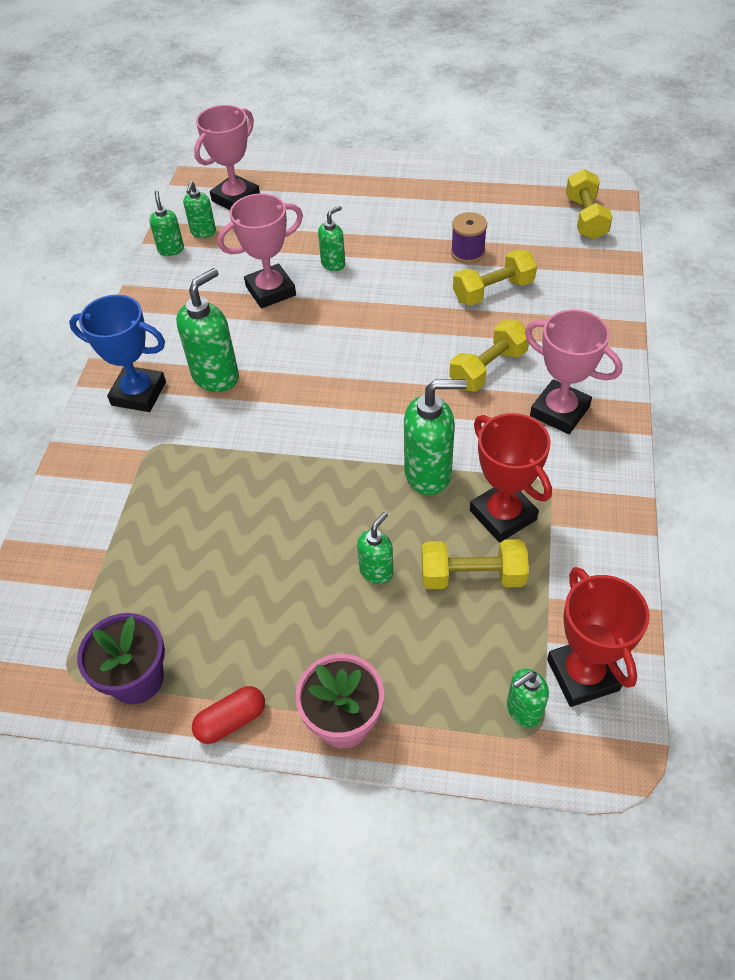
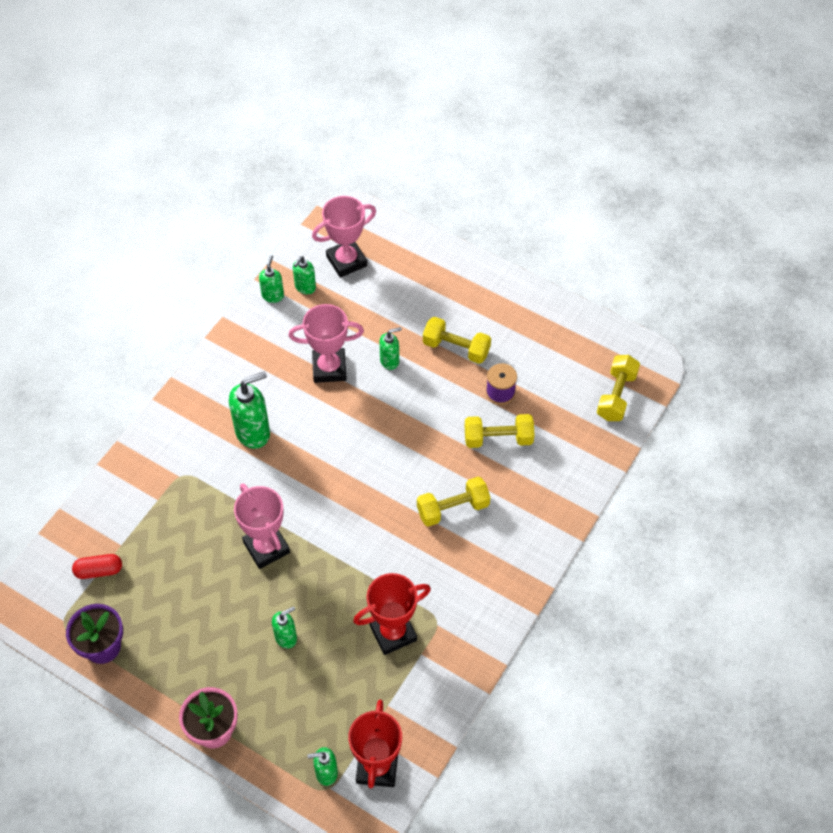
camera: 20 degrees right, 5 degrees up
blue trophy [69,295,166,412] -> none
red capsule [192,686,265,744] -> red capsule moved to [72,554,122,579]
green soap dispenser [404,379,467,495] -> none
yellow dumbbell [422,539,529,589] -> yellow dumbbell moved to [423,317,491,364]
red trophy [470,413,552,543] -> red trophy turned 75 degrees clockwise [353,573,431,655]
pink trophy [525,310,622,434] -> pink trophy moved to [234,483,290,569]

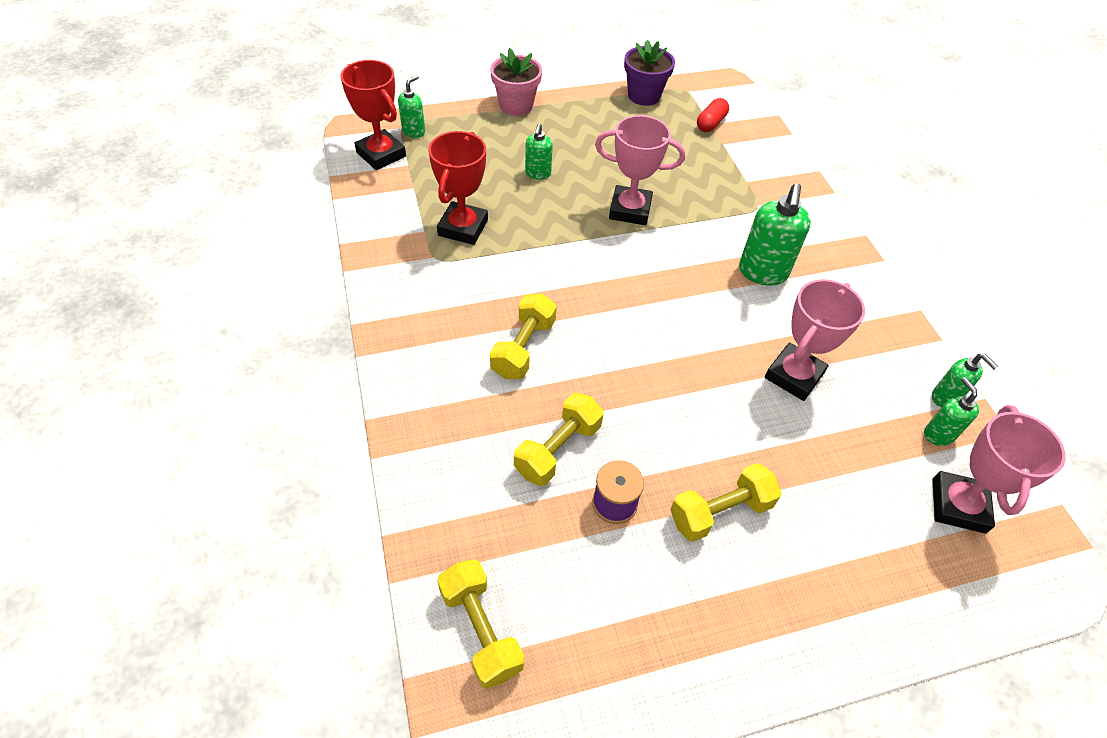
camera: 130 degrees right, 5 degrees down
green soap dispenser [379,327,402,370] -> none

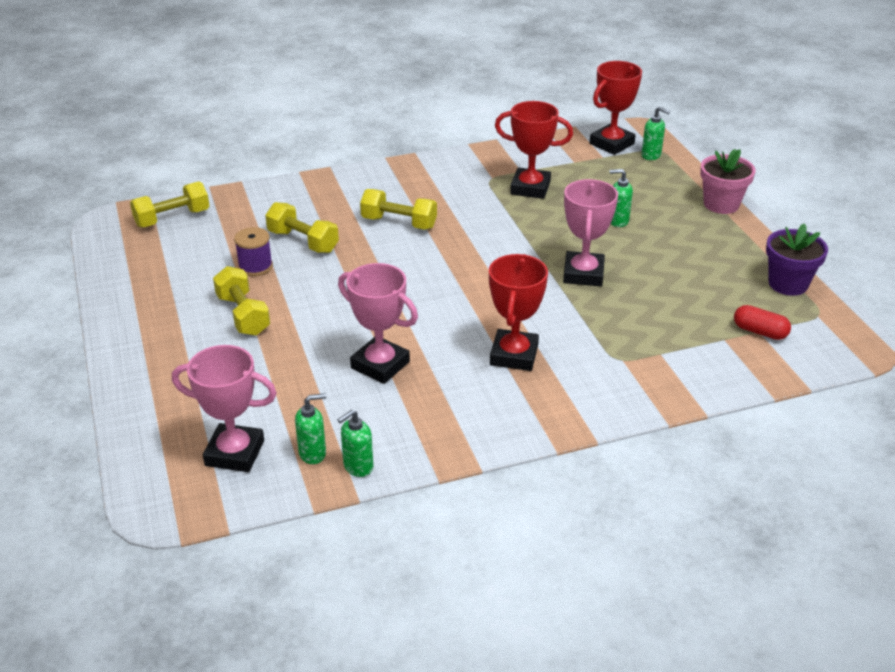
camera: 90 degrees right, 15 degrees down
green soap dispenser [739,183,811,286] -> red trophy [489,254,548,371]

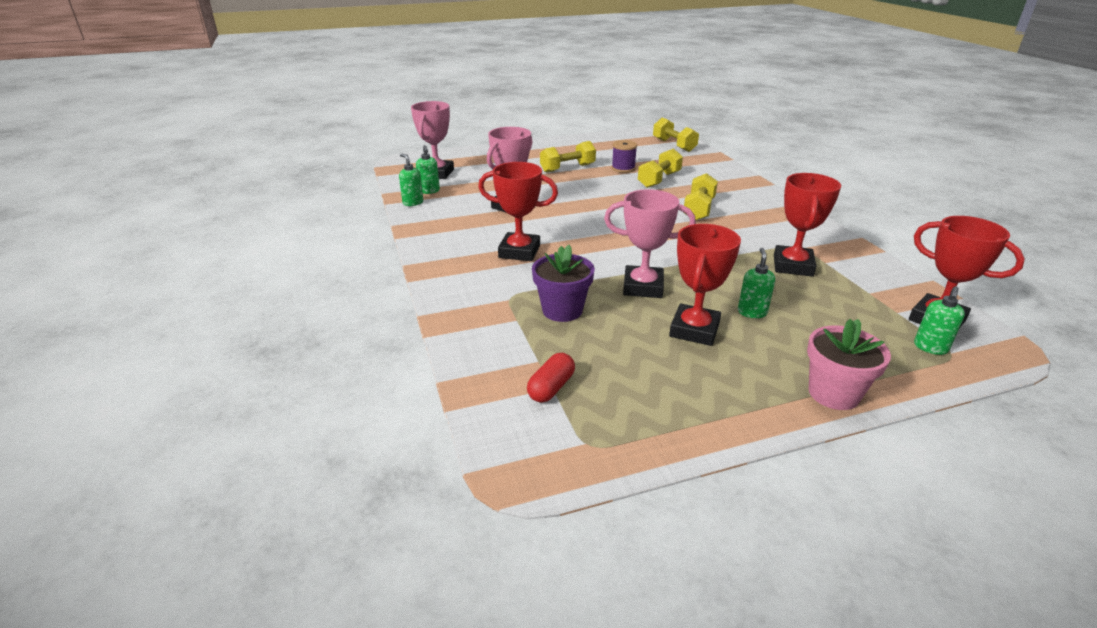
camera: 90 degrees right, 5 degrees down
purple flower pot [766,223,828,296] -> purple flower pot moved to [532,245,595,322]
none -> red trophy [669,224,741,346]

